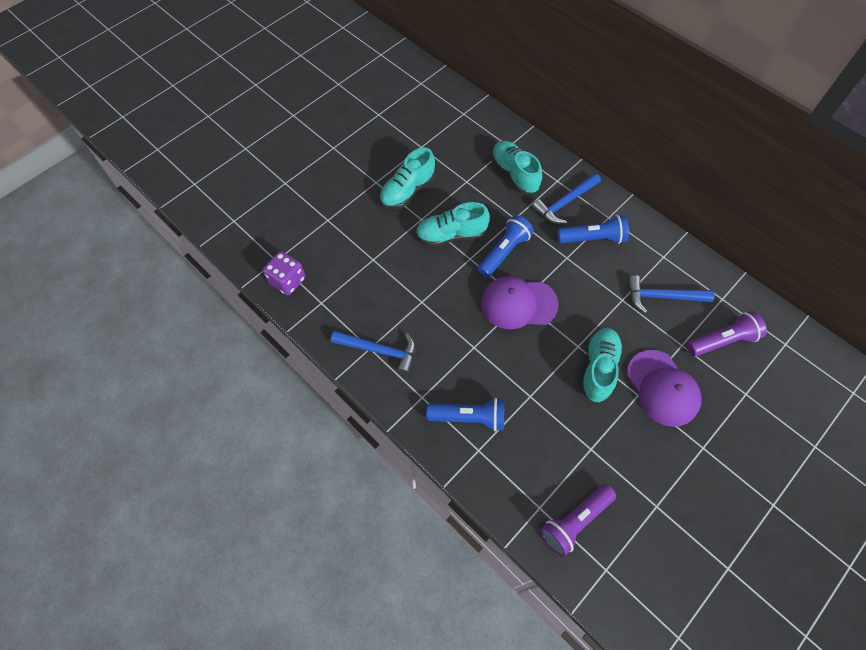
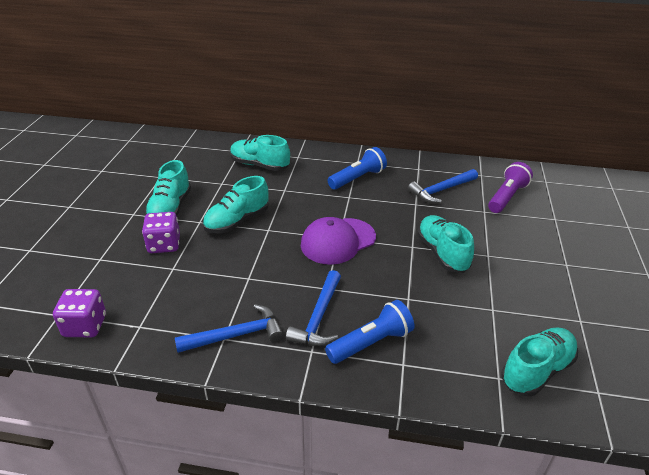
camera: 35 degrees left, 25 degrees down
blue flashlight [478,215,534,277] -> none
blue hammer [532,173,601,224] -> blue hammer moved to [286,270,341,346]
purple flashlight [540,484,616,557] -> turquoise shoe [501,327,578,396]
purple cap [627,350,701,427] -> none
none -> purple dice [142,212,180,253]

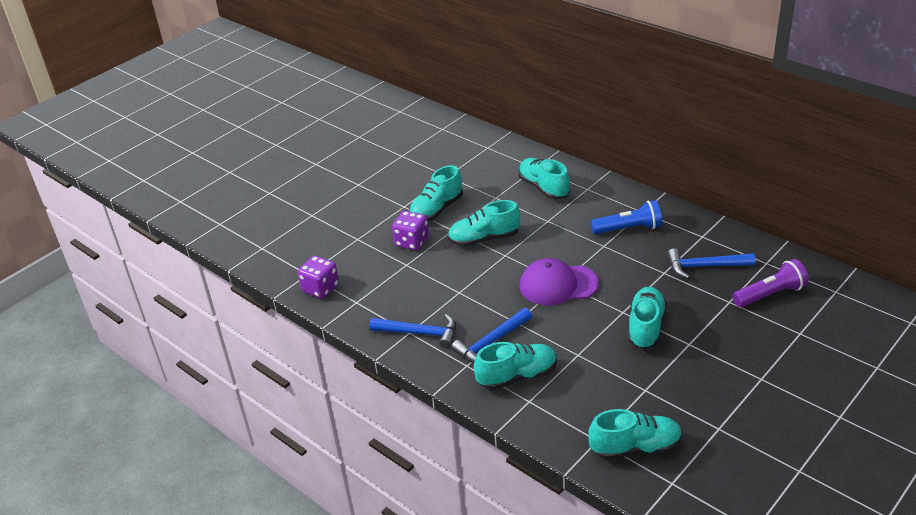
camera: 35 degrees right, 0 degrees up
blue flashlight [325,300,415,364] -> turquoise shoe [474,342,557,390]

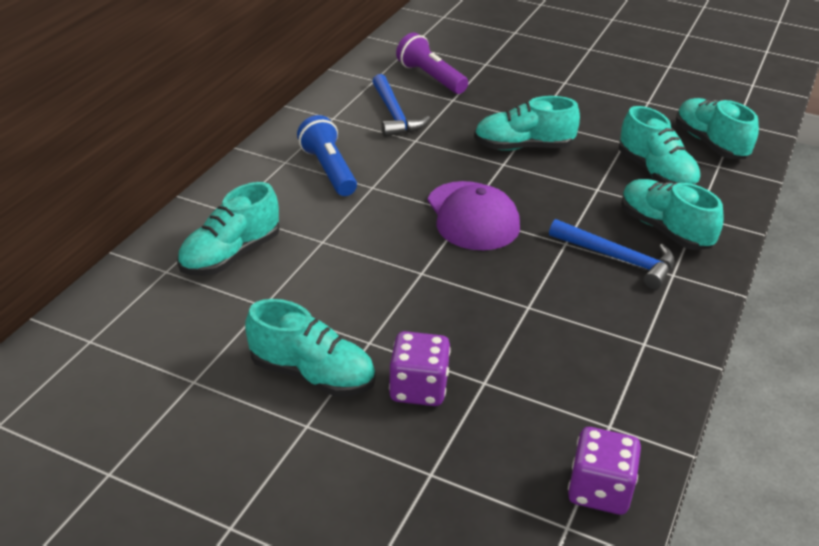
camera: 110 degrees left, 0 degrees up
blue hammer [369,314,456,349] -> none
turquoise shoe [448,200,521,247] -> turquoise shoe moved to [619,106,701,185]

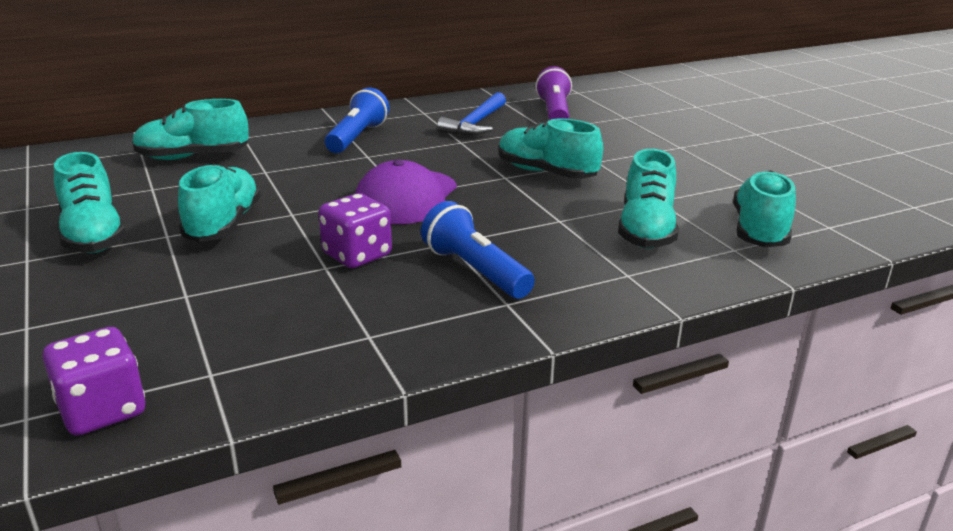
camera: 40 degrees right, 10 degrees down
purple dice [389,331,451,406] -> purple dice moved to [319,193,392,268]
blue hammer [549,219,674,289] -> blue flashlight [421,201,535,299]
turquoise shoe [621,179,723,250] -> turquoise shoe moved to [178,164,261,242]

